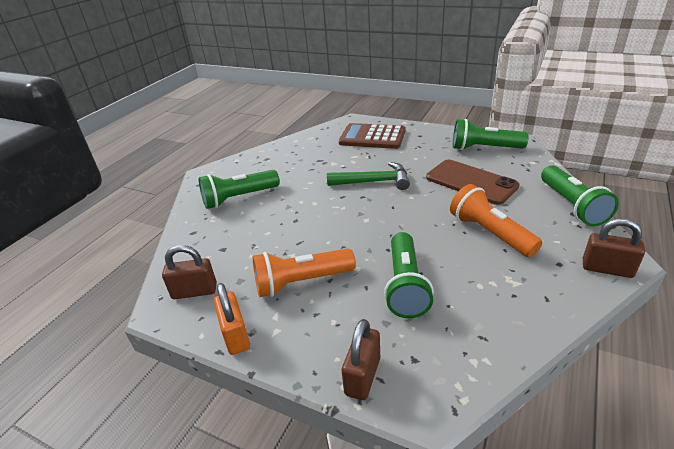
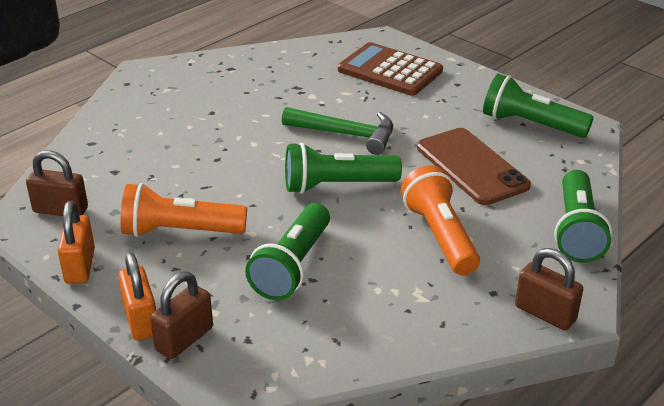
camera: 15 degrees right, 0 degrees up
green flashlight [199,170,280,209] -> green flashlight moved to [285,143,402,194]
none -> orange padlock [118,253,156,341]

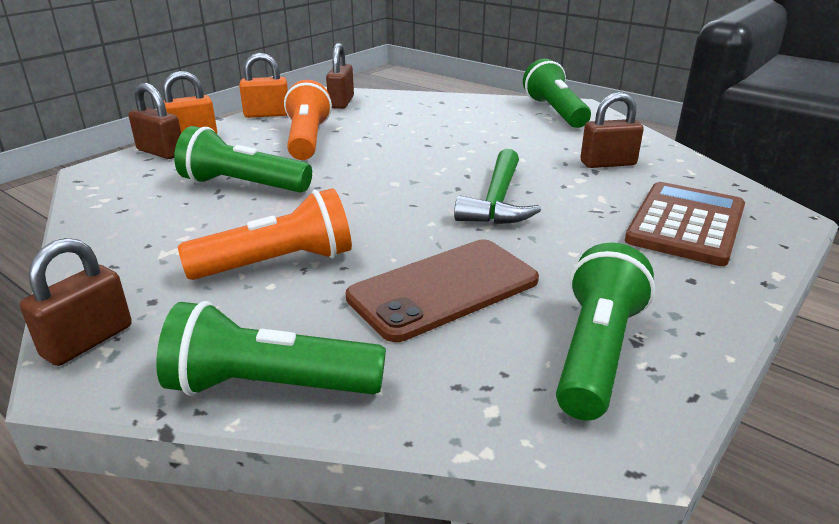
camera: 85 degrees right, 5 degrees down
green flashlight [285,143,402,194] -> green flashlight moved to [523,59,591,128]
none -> brown padlock [580,92,644,168]

